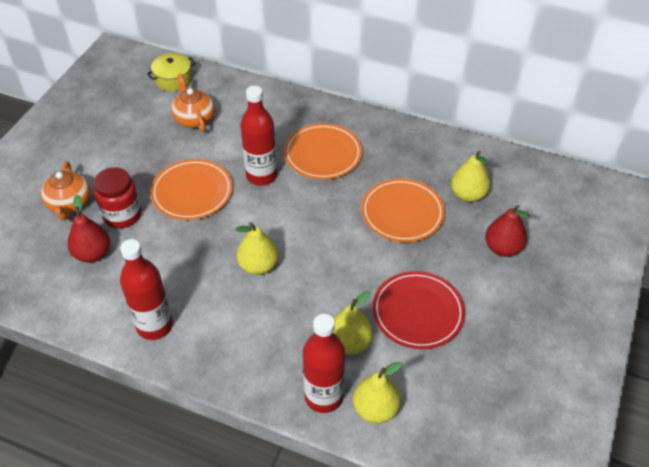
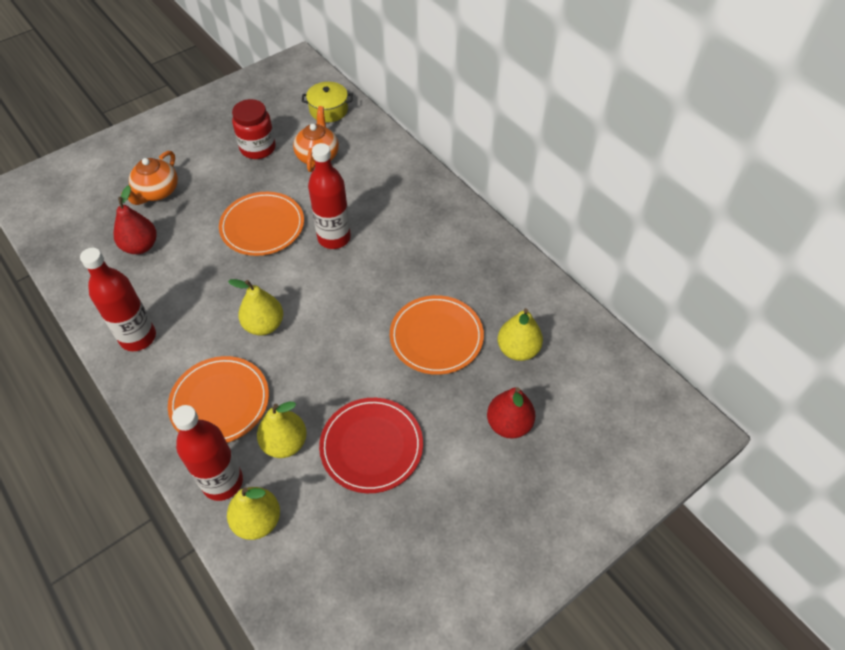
camera: 30 degrees right, 5 degrees up
red jar [94,167,141,229] -> red jar moved to [232,99,276,159]
orange plate [284,123,362,180] -> orange plate moved to [168,356,269,443]

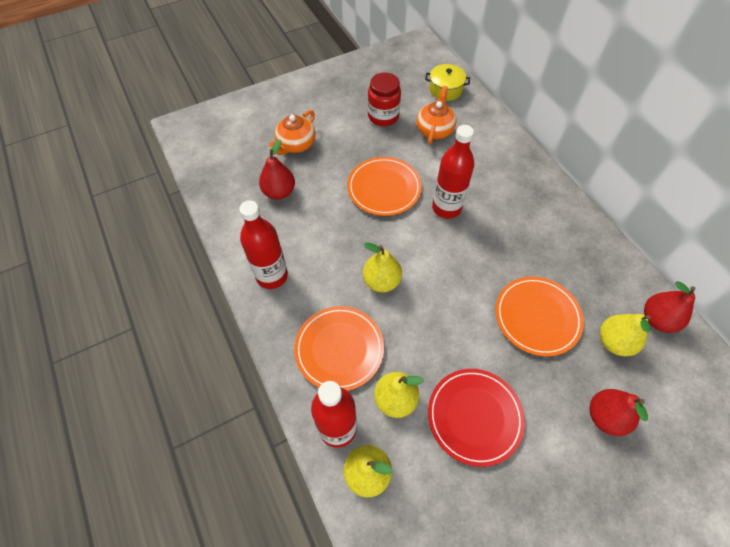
camera: 10 degrees right, 5 degrees up
none -> red pear [644,281,696,333]

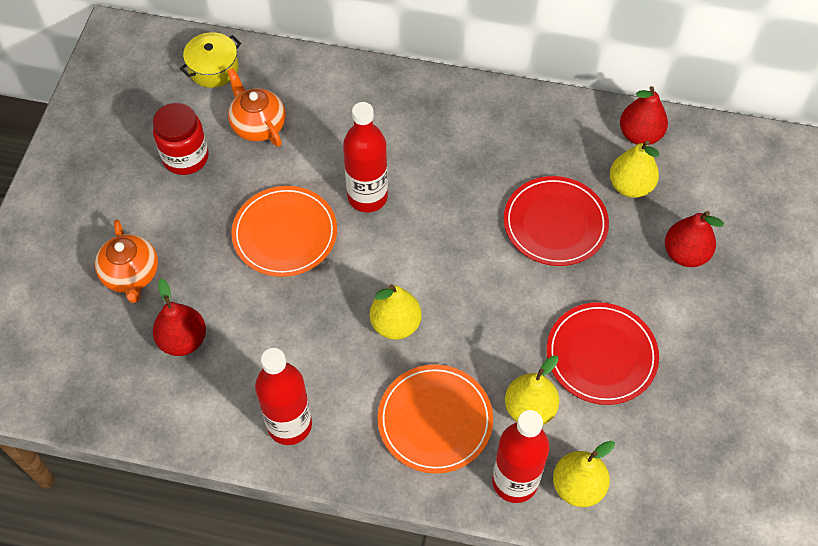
camera: 50 degrees left, 0 degrees up
orange plate [495,277,584,356] -> red plate [504,176,609,266]

